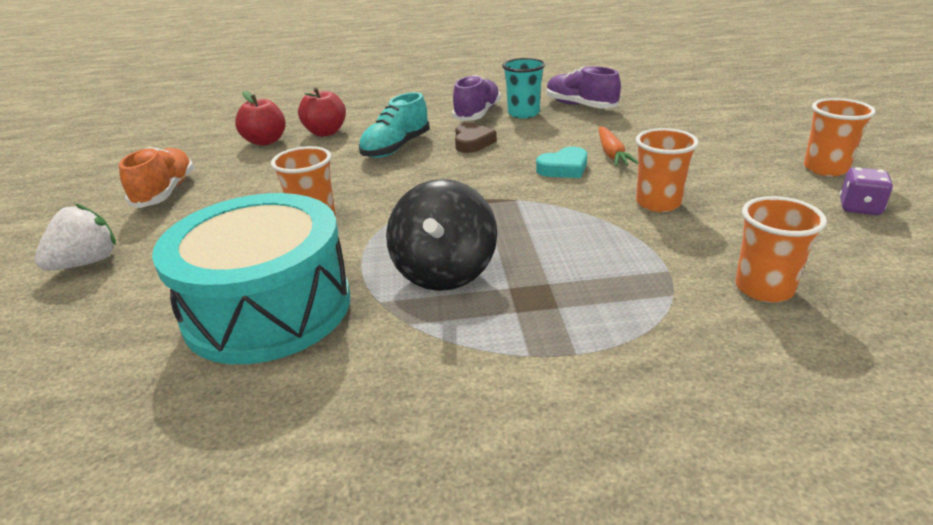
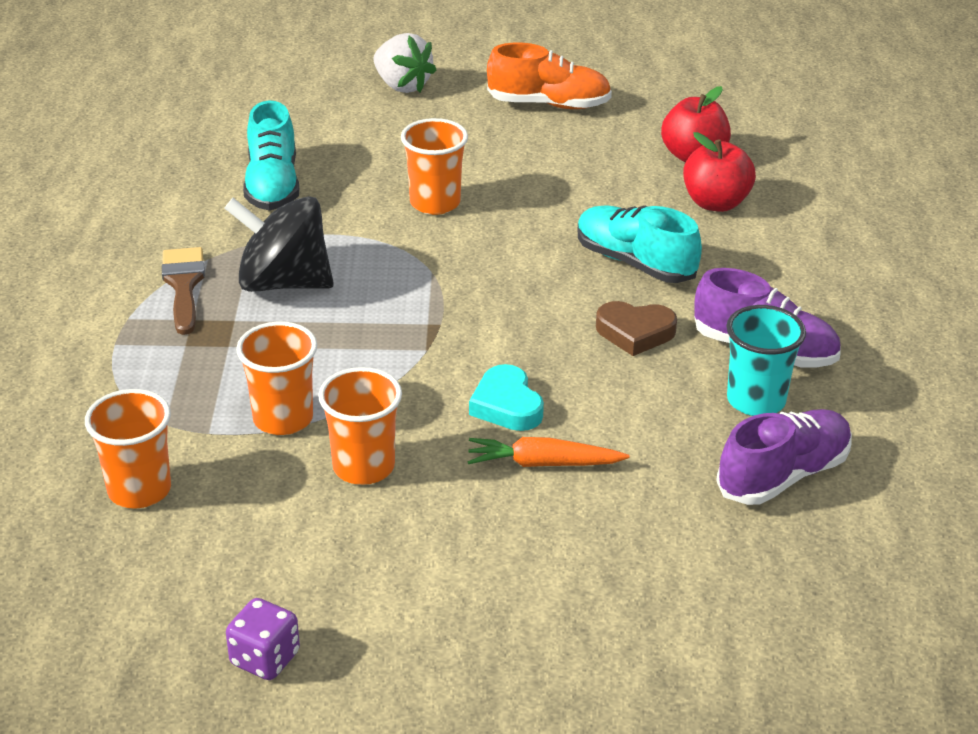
camera: 95 degrees right, 5 degrees up
turquoise drum [152,193,350,364] -> turquoise shoe [243,101,299,210]
orange cup [804,98,876,176] -> orange cup moved to [236,322,317,435]
none -> brown brush [162,247,205,335]

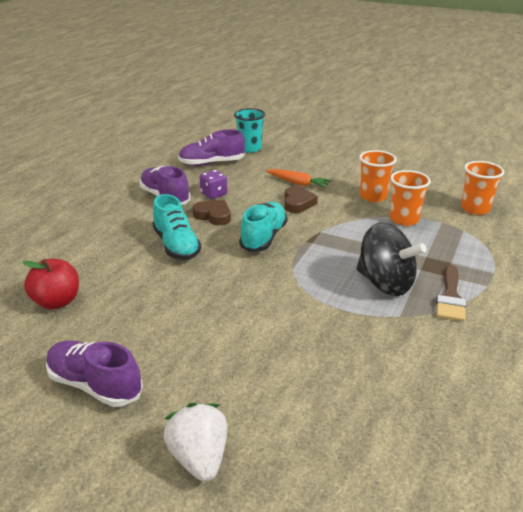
camera: 155 degrees left, 5 degrees down
purple dice [226,598,300,680] -> purple dice moved to [199,170,227,199]
turquoise shoe [243,101,299,210] -> turquoise shoe moved to [239,202,288,252]
orange cup [401,118,468,215] -> none
turquoise heart [469,364,544,431] -> brown heart [284,186,318,213]
orange shoe [487,43,612,109] -> purple shoe [46,341,143,407]
red apple [683,132,756,212] -> none
turquoise cup [726,305,806,416] -> turquoise cup moved to [234,108,265,153]

